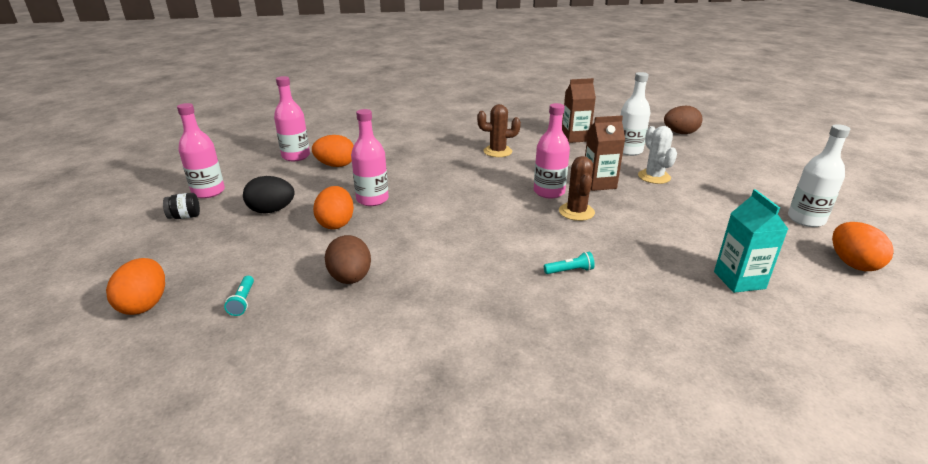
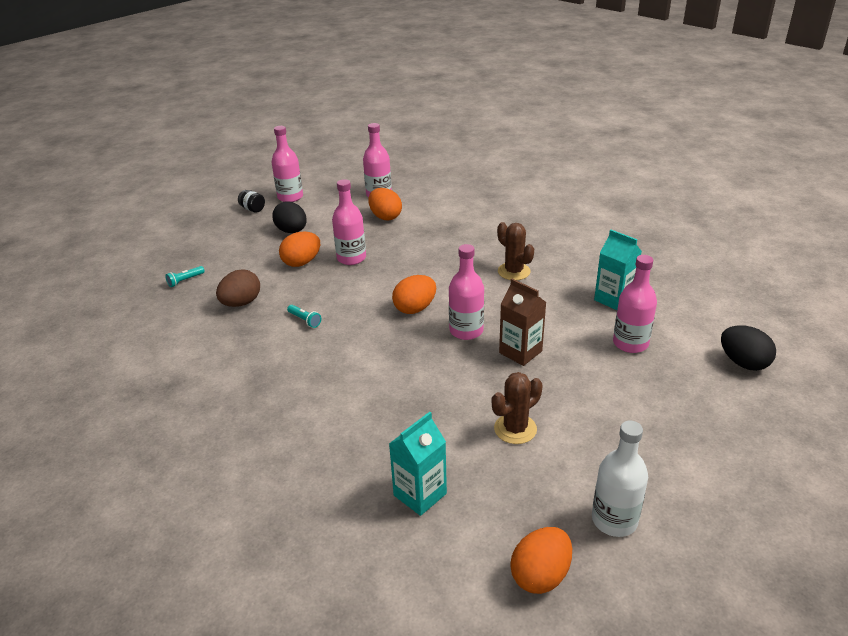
camera: 55 degrees right, 5 degrees up
orange egg [106,258,165,315] -> orange egg moved to [392,275,436,314]
turquoise flashlight [544,252,595,274] -> turquoise flashlight moved to [287,305,321,328]
brown cactus [559,156,595,221] -> brown cactus moved to [492,372,543,444]
brown carton [562,78,596,143] -> turquoise carton [594,230,642,310]
white bottle [620,72,651,156] -> pink bottle [613,255,657,353]
white cactus [638,126,677,184] -> none
brown egg [664,106,702,134] -> black egg [721,325,776,371]

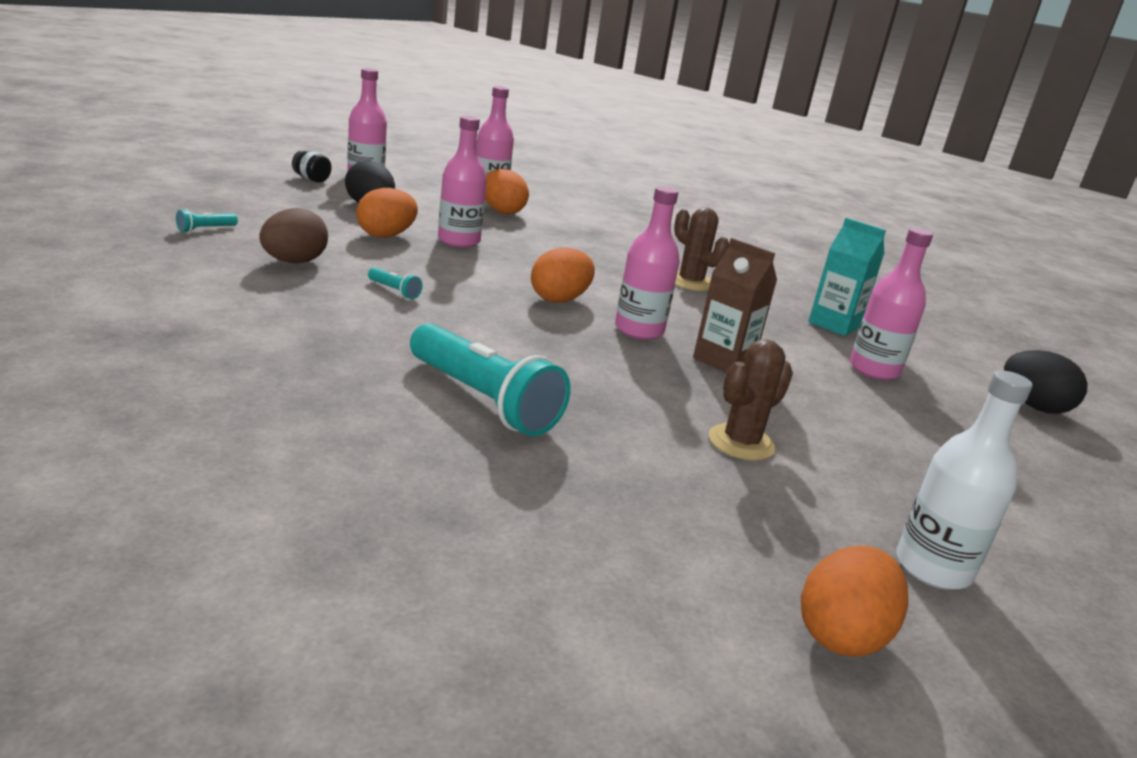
camera: 10 degrees left, 10 degrees down
turquoise carton [389,412,447,516] -> none
none -> turquoise flashlight [410,323,571,436]

